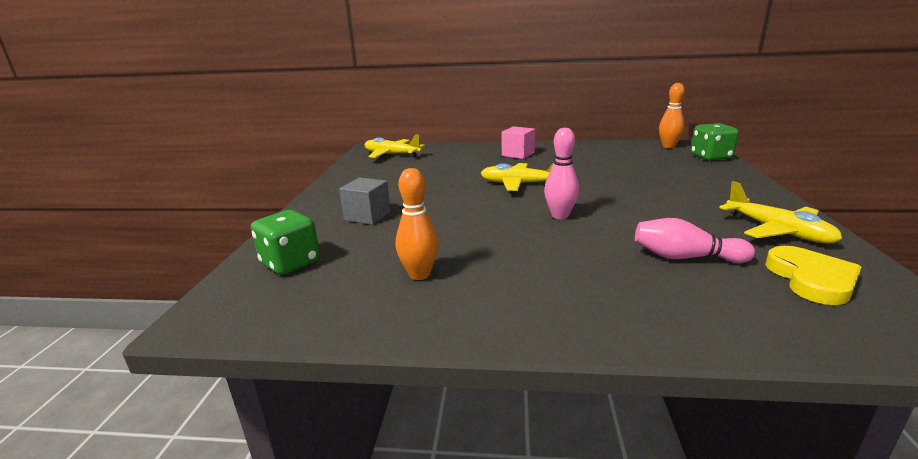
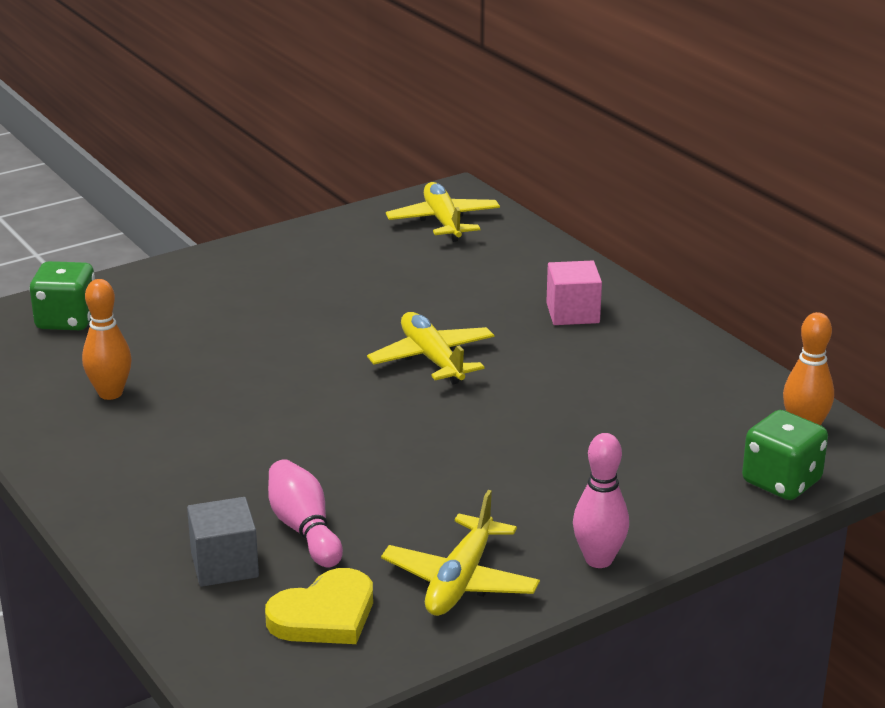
camera: 50 degrees right, 5 degrees up
grey cube [339,178,391,225] -> grey cube moved to [187,497,259,587]
pink bowling pin [544,128,579,219] -> pink bowling pin moved to [573,433,629,568]

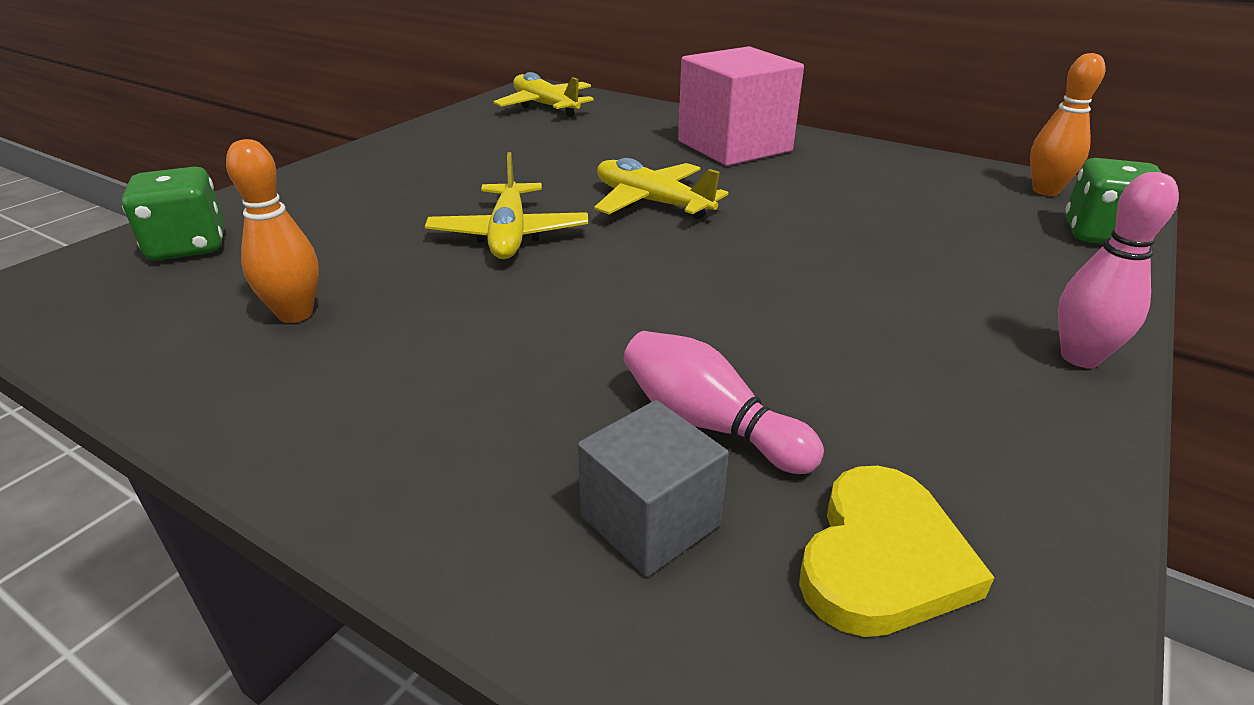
camera: 25 degrees left, 5 degrees up
yellow plane [381,490,540,616] -> yellow plane moved to [425,152,588,259]
pink cube [546,260,602,325] -> pink cube [678,46,804,166], size x1.81

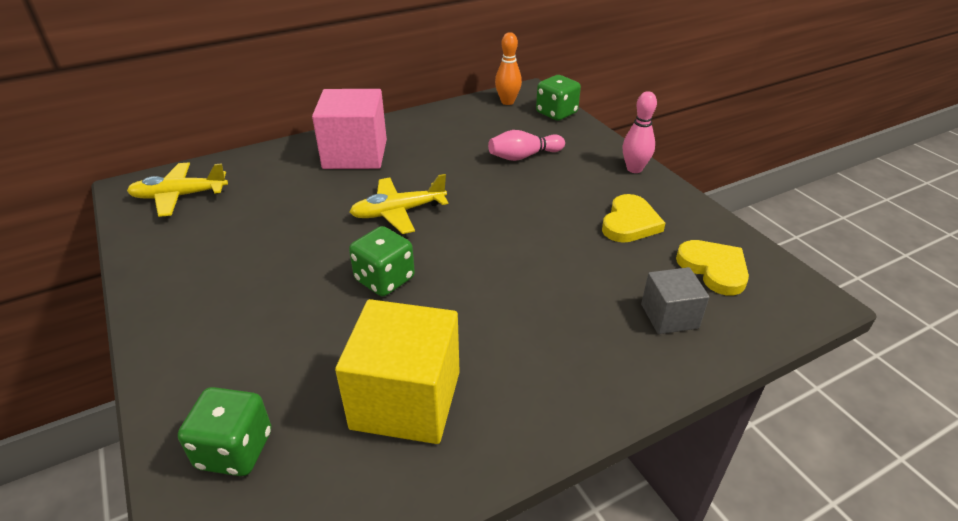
camera: 60 degrees left, 5 degrees up
orange bowling pin [226,139,319,323] -> yellow cube [335,299,460,444]
yellow plane [425,152,588,259] -> green dice [349,226,415,296]
pink bowling pin [624,331,824,474] -> pink bowling pin moved to [488,130,565,161]
none -> yellow heart [602,194,666,243]

